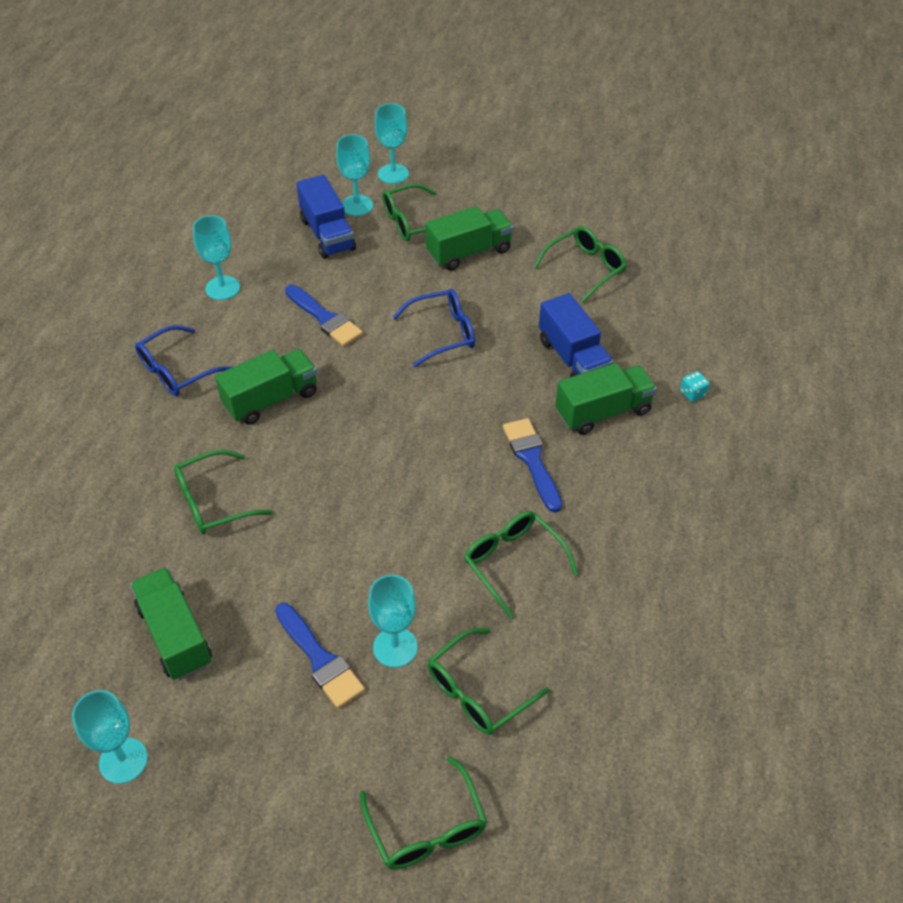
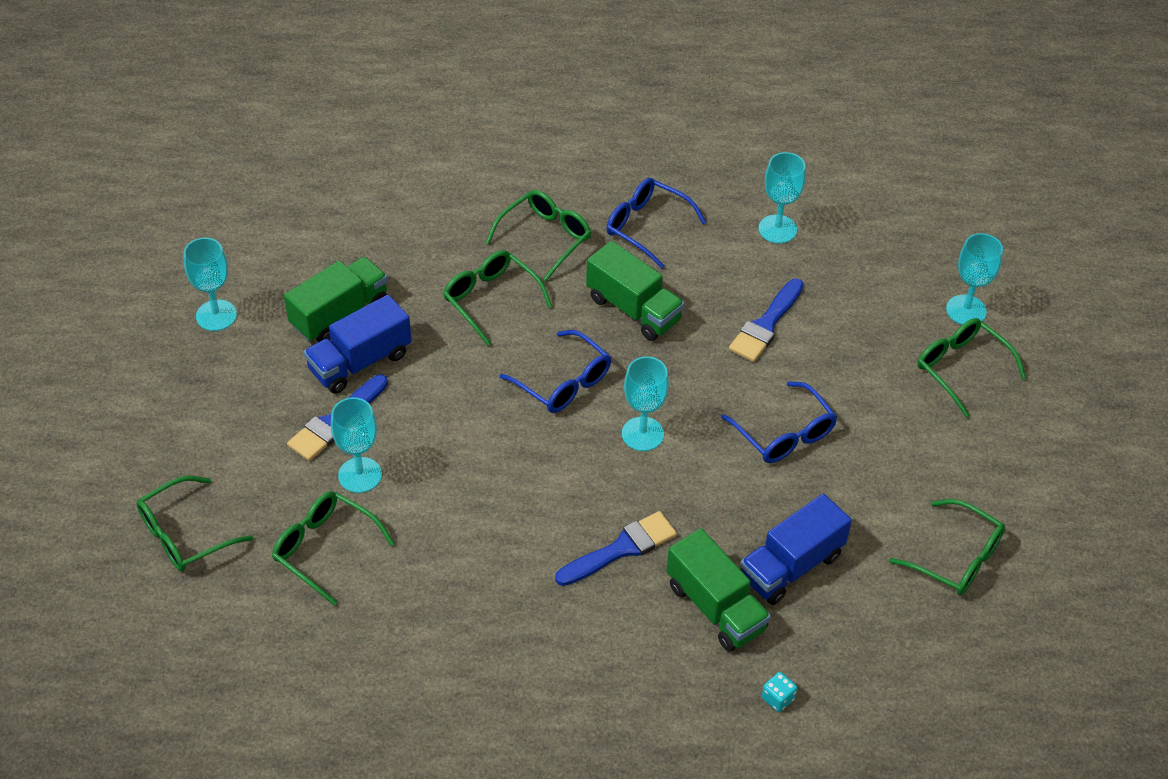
camera: 75 degrees right, 0 degrees up
blue truck [296,175,356,258] -> blue truck moved to [304,295,411,394]
turquoise goblet [375,103,409,184] -> turquoise goblet moved to [622,356,669,451]
green truck [426,206,513,271] -> none
green glasses [464,511,578,618] -> green glasses moved to [486,190,591,281]
none -> blue glasses [499,330,611,413]

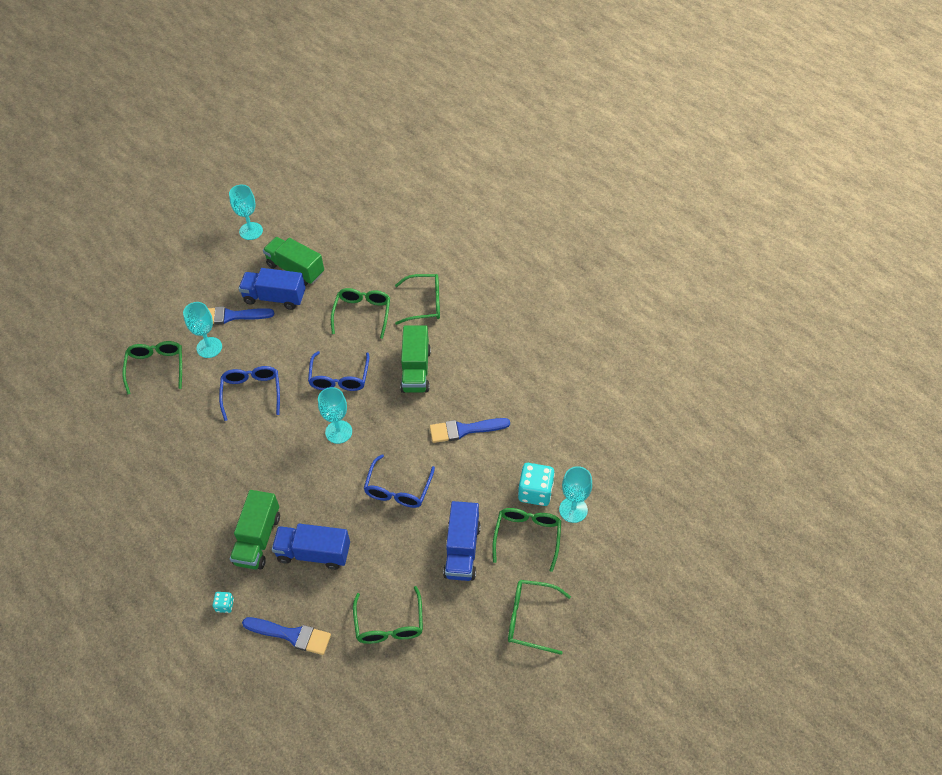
camera: 50 degrees right, 5 degrees up
green glasses [136,476,253,572] -> green glasses moved to [508,580,571,655]
green truck [284,257,388,342] -> green truck turned 150 degrees counterclockwise [263,237,324,286]
blue brush [555,511,677,586] -> blue brush moved to [242,617,331,655]
blue glasses [606,178,706,269] -> blue glasses moved to [219,366,280,421]
turquoise goblet [758,152,806,243] -> none
none -> blue truck [443,501,481,581]
none -> turquoise dice [518,463,555,506]

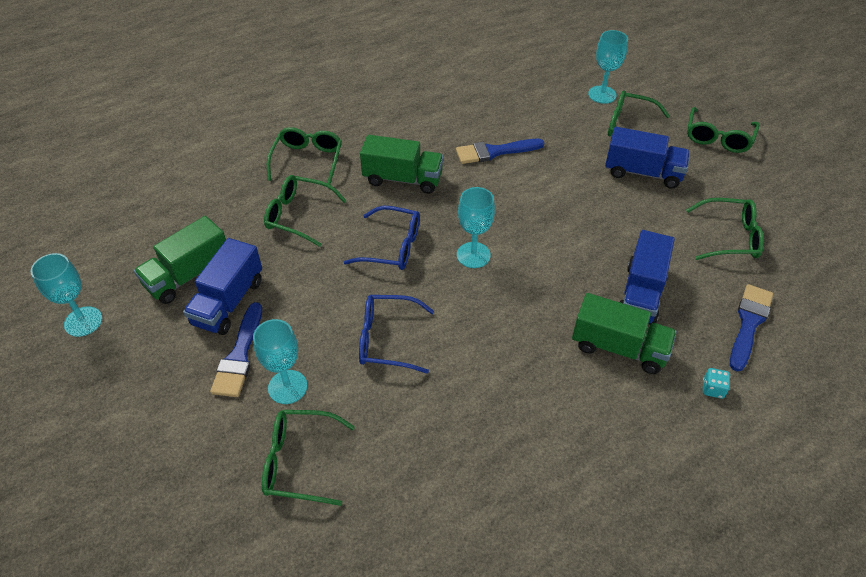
camera: 80 degrees left, 5 degrees down
blue glasses [364,454,435,508] -> none
blue brush [430,418,510,443] -> blue brush turned 75 degrees clockwise [456,139,544,164]
turquoise dice [518,463,555,506] -> none

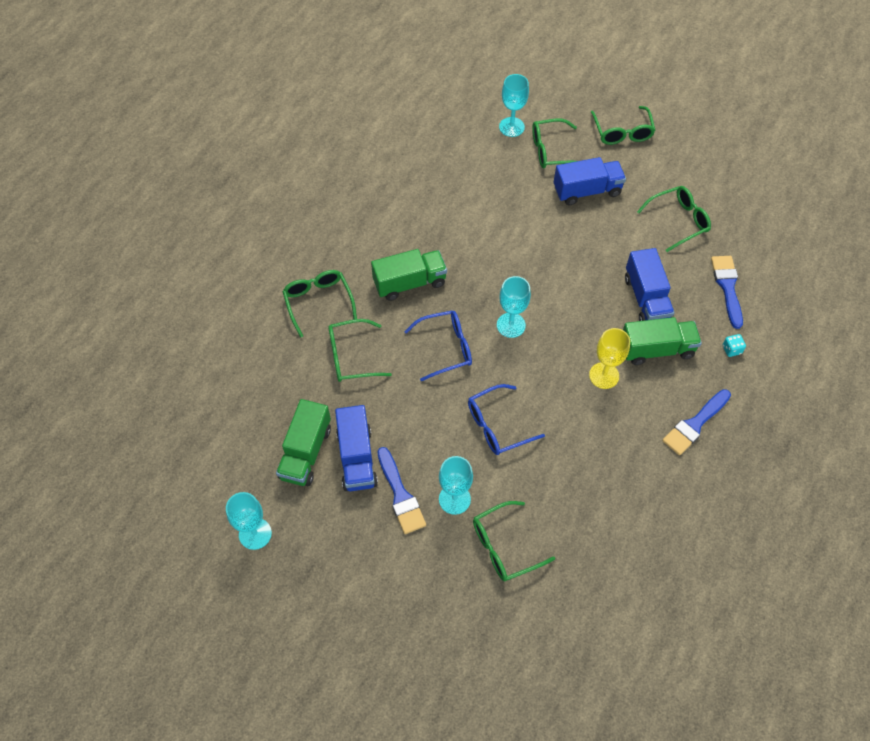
camera: 30 degrees left, 10 degrees up
blue brush [456,139,544,164] -> blue brush moved to [662,389,731,455]
none -> yellow goblet [589,328,630,389]

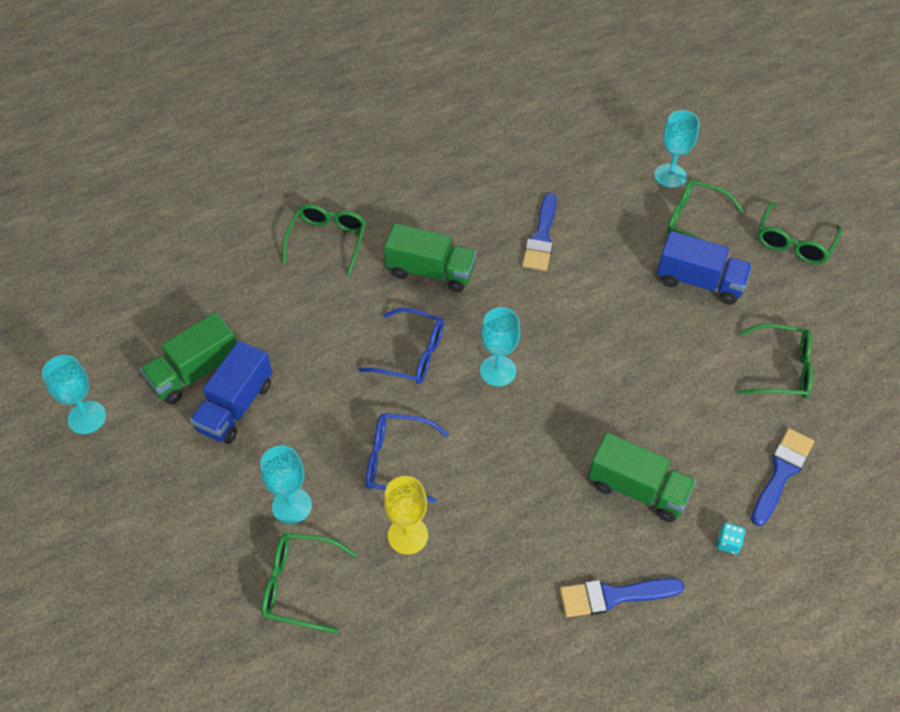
camera: 35 degrees right, 5 degrees down
green glasses [328,319,392,382] -> none
blue brush [377,447,426,534] -> blue brush moved to [522,193,557,271]
yellow goblet [589,328,630,389] -> yellow goblet moved to [384,476,428,555]
blue truck [625,248,675,321] -> none

